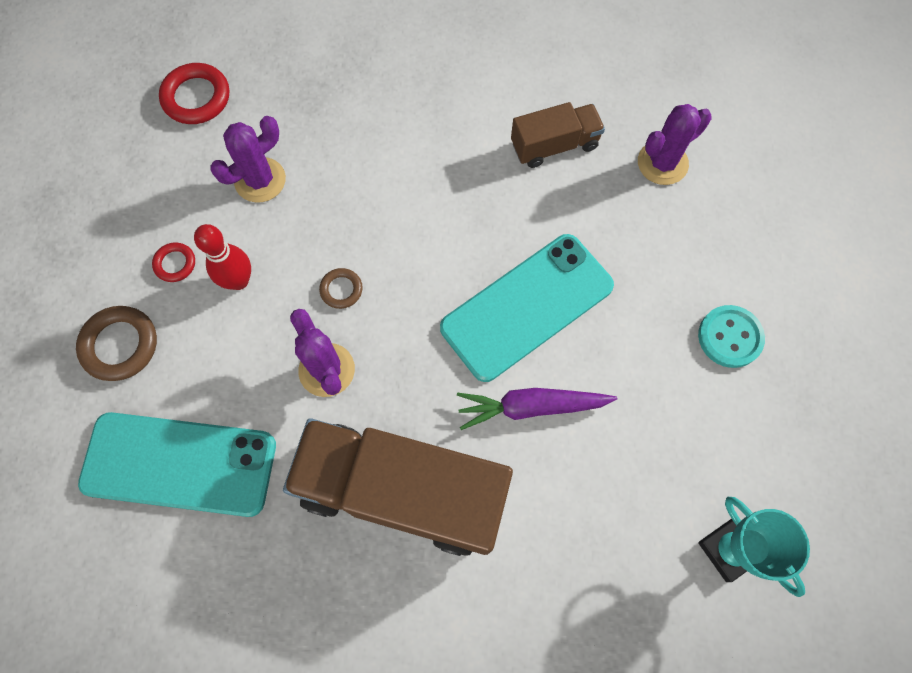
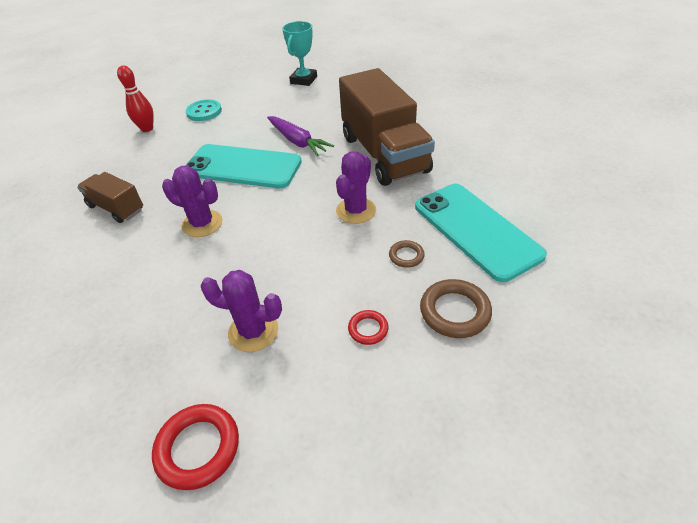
camera: 125 degrees left, 25 degrees down
red bowling pin [194,224,251,290] -> red bowling pin moved to [117,65,154,132]
brown ring [319,268,363,309] -> brown ring moved to [389,240,425,268]
purple cactus [638,104,712,185] -> purple cactus moved to [162,166,223,237]

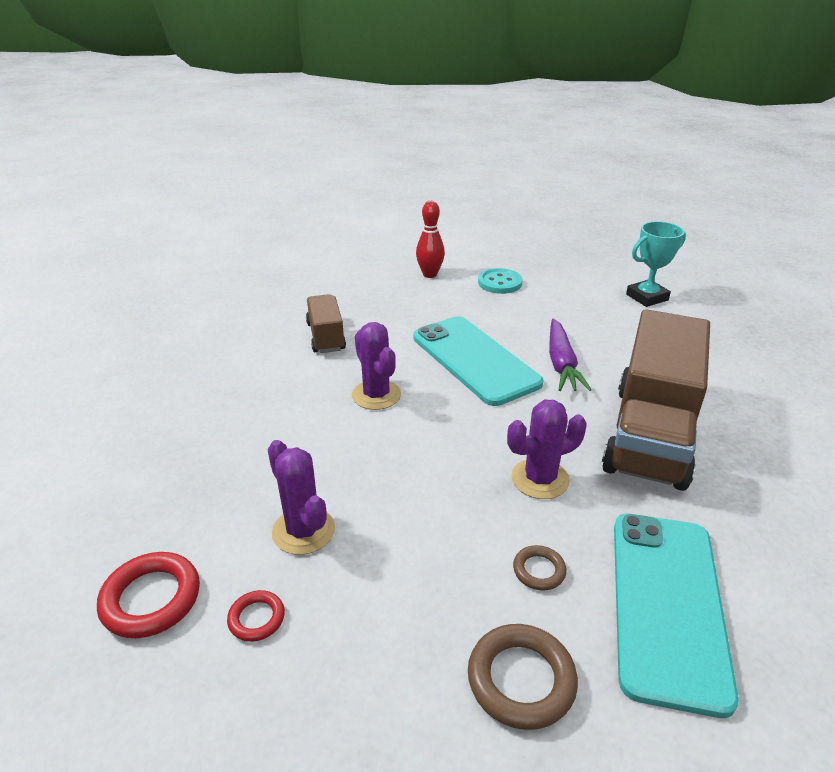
camera: 40 degrees right, 10 degrees down
red ring [348,310,388,345] -> red ring moved to [227,590,285,642]

